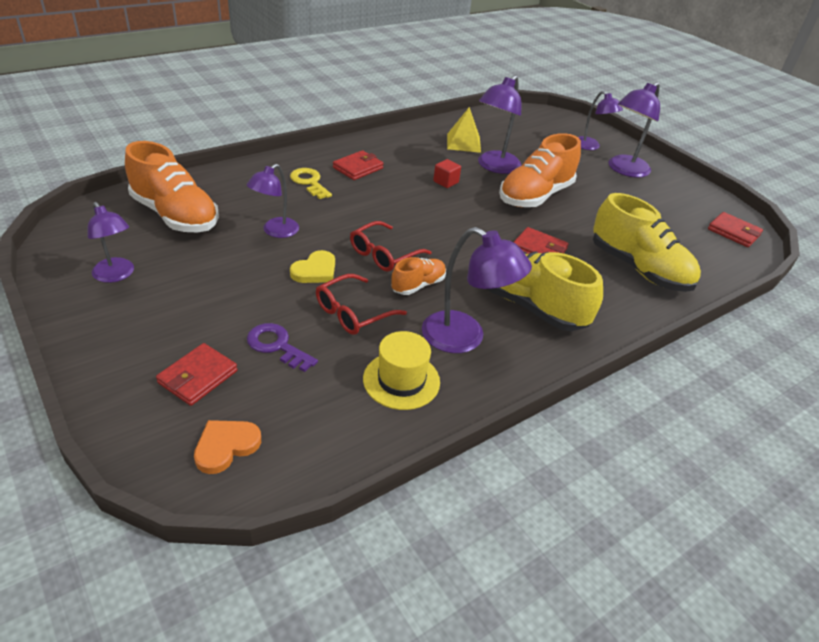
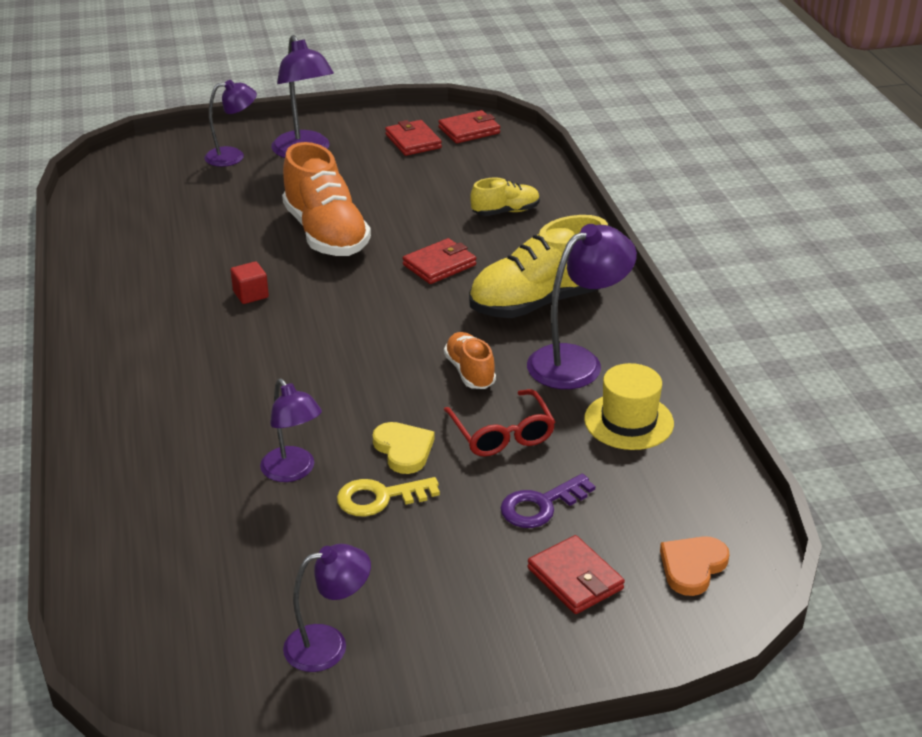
camera: 65 degrees left, 5 degrees down
orange shoe [125,141,219,232] -> none
orange heart [194,420,261,474] -> orange heart turned 60 degrees clockwise [660,536,730,596]
yellow key [290,168,332,199] -> yellow key moved to [337,477,440,516]
red wallet [333,150,384,180] -> red wallet moved to [385,120,442,156]
red glasses [350,221,431,272] -> none
yellow pyramid [447,107,481,153] -> none
purple lamp [478,75,521,174] -> none
yellow shoe [593,193,701,292] -> yellow shoe [470,178,540,216], size x0.52

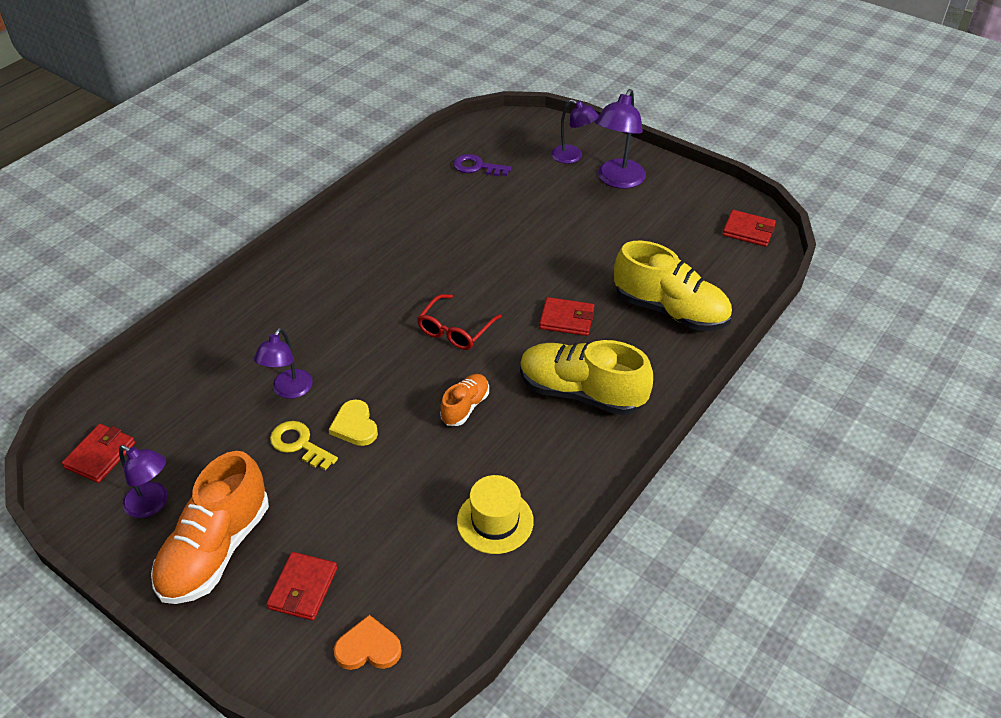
camera: 50 degrees right, 10 degrees up
red cube [231,261,269,304] -> none
orange shoe [282,142,371,256] -> orange shoe moved to [151,451,269,604]
yellow heart [373,422,434,474] -> yellow heart turned 135 degrees clockwise [329,399,378,446]
red wallet [385,120,442,156] -> red wallet moved to [62,424,136,483]
red glasses [444,389,555,456] -> red glasses moved to [417,294,502,350]
yellow shoe [470,178,540,216] -> yellow shoe [614,240,732,331], size x1.93
purple key [501,473,595,528] -> purple key moved to [453,154,512,176]
purple lamp [527,224,637,389] -> none

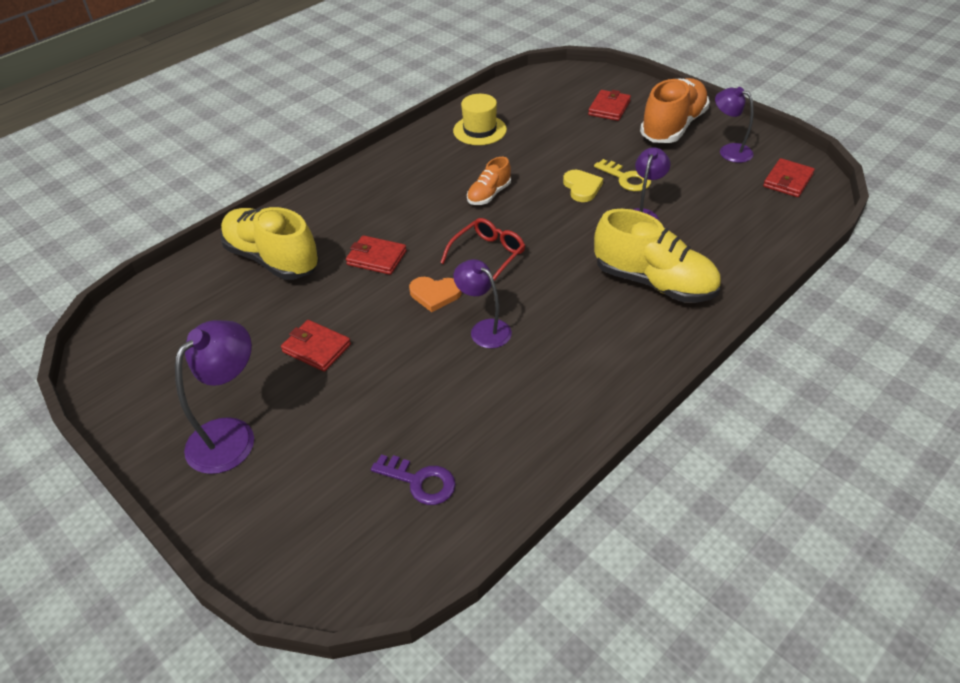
camera: 170 degrees left, 0 degrees up
orange heart [334,615,402,670] -> orange heart moved to [409,277,462,312]
yellow shoe [520,340,653,415] -> yellow shoe moved to [594,209,721,303]
purple lamp [551,100,599,164] -> purple lamp moved to [453,259,512,348]
red wallet [723,210,776,247] -> red wallet moved to [281,320,351,372]

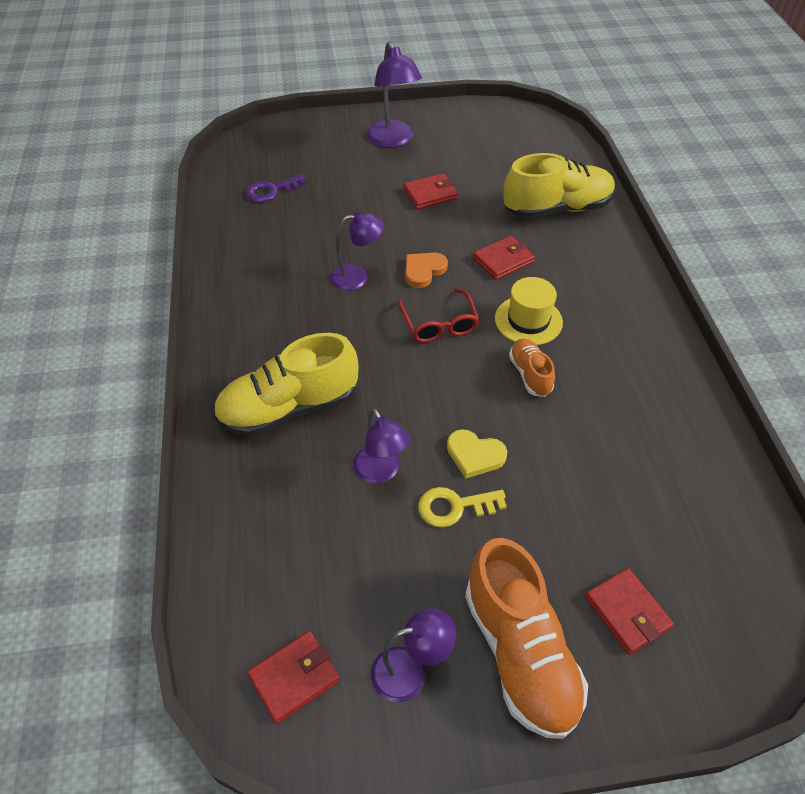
camera: 125 degrees right, 5 degrees up
yellow hat [453,94,507,145] -> yellow hat moved to [495,277,563,345]
red wallet [763,158,815,197] -> red wallet turned 75 degrees clockwise [247,631,340,724]

